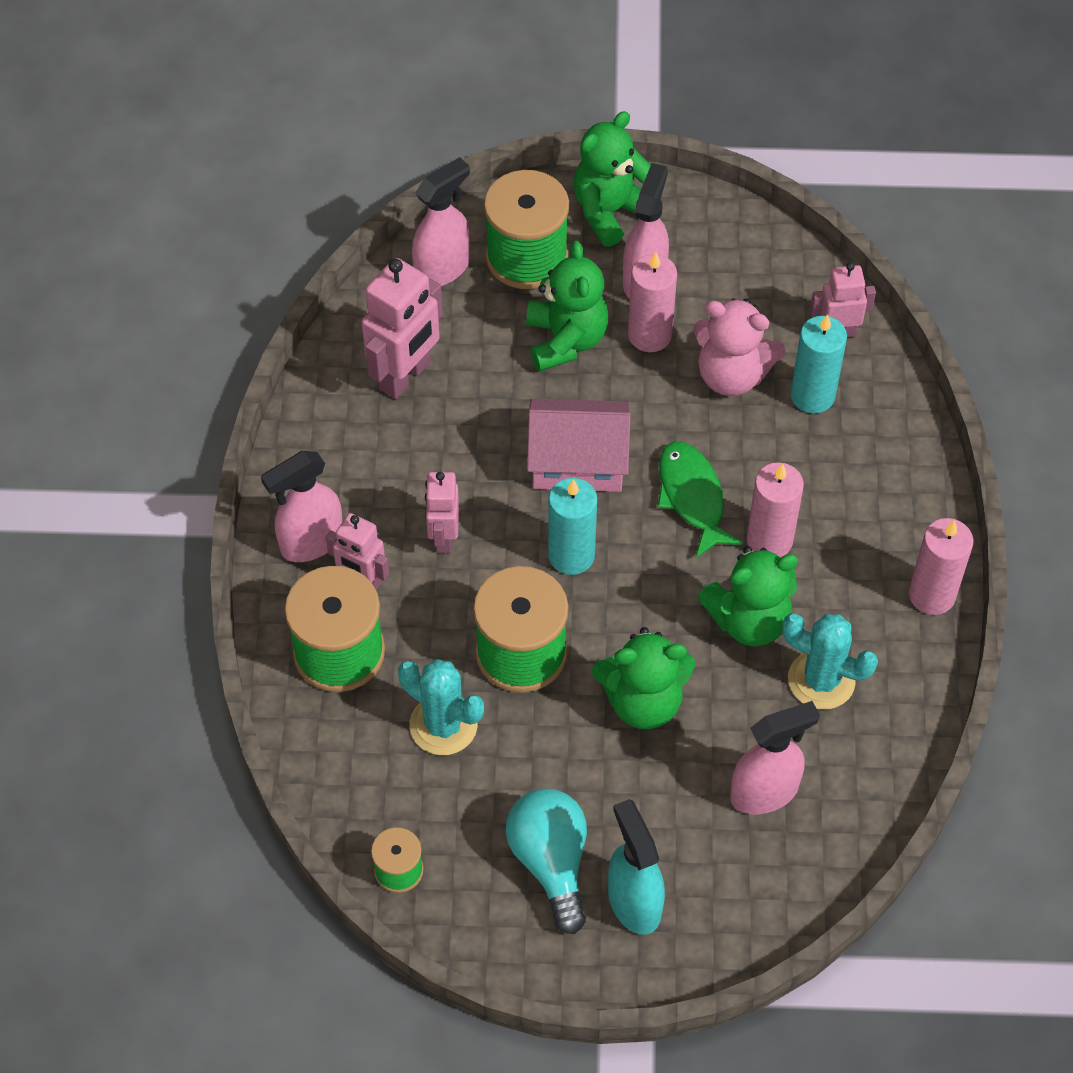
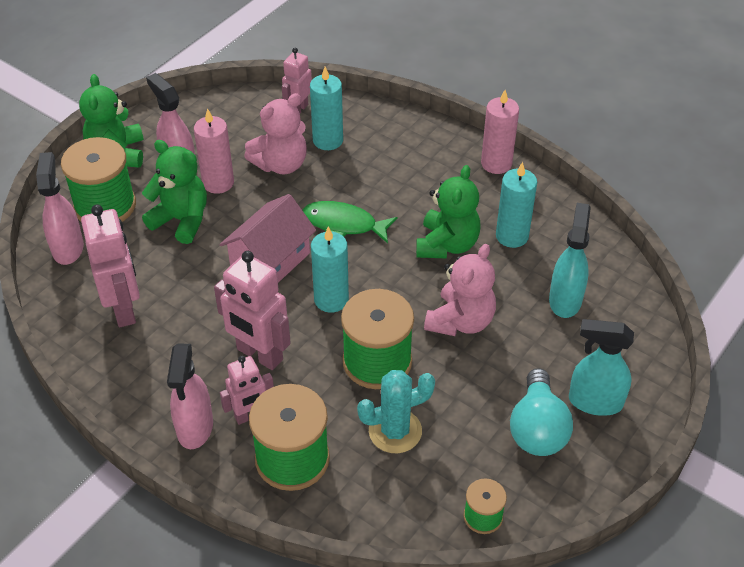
camera: 55 degrees left, 10 degrees down
pink robot [425,472,459,553] -> pink robot [214,251,291,370], size x1.63
turquoise light bulb [506,788,587,934] -> turquoise light bulb turned 105 degrees counterclockwise [510,368,573,456]
green teddy bear [592,627,695,729] -> pink teddy bear [424,244,496,336]
pink spray bottle [730,701,820,814] -> turquoise spray bottle [549,203,591,318]
pink candle [747,462,804,558] -> none
turquoise cactus [782,613,878,710] -> turquoise candle [496,162,537,248]

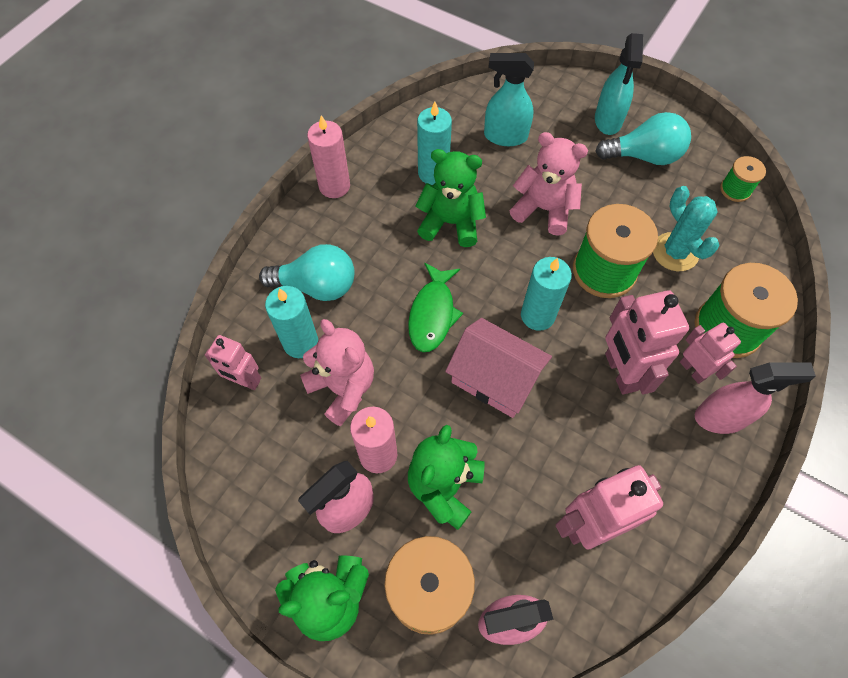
camera: 95 degrees left, 15 degrees up
pink robot [214,251,291,370] -> pink robot turned 135 degrees clockwise [605,290,689,395]
none -> turquoise light bulb [259,244,355,301]

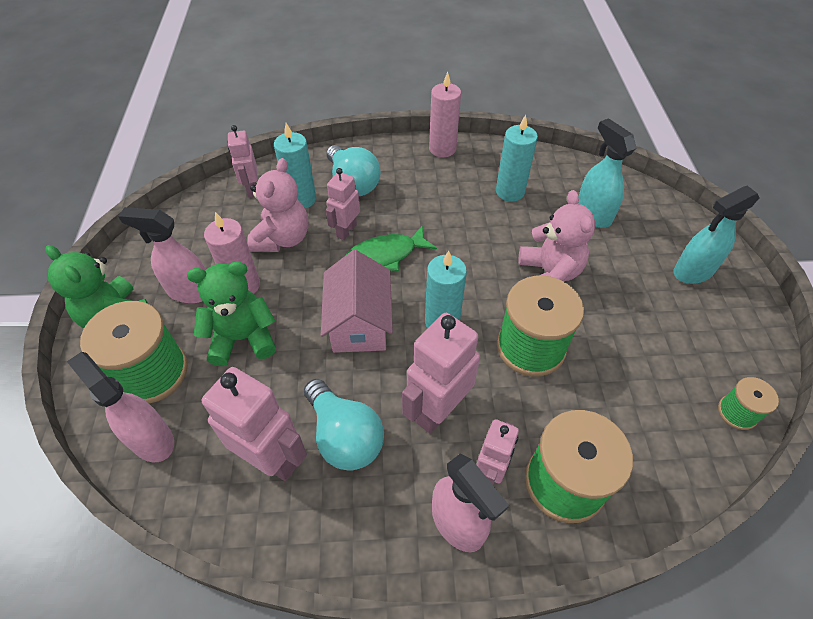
camera: 55 degrees right, 10 degrees down
green teddy bear [415,149,486,247] -> none
turquoise light bulb [595,112,691,165] -> turquoise light bulb moved to [304,379,384,471]
turquoise cactus [653,186,719,271] -> none
none -> pink robot [326,168,360,240]

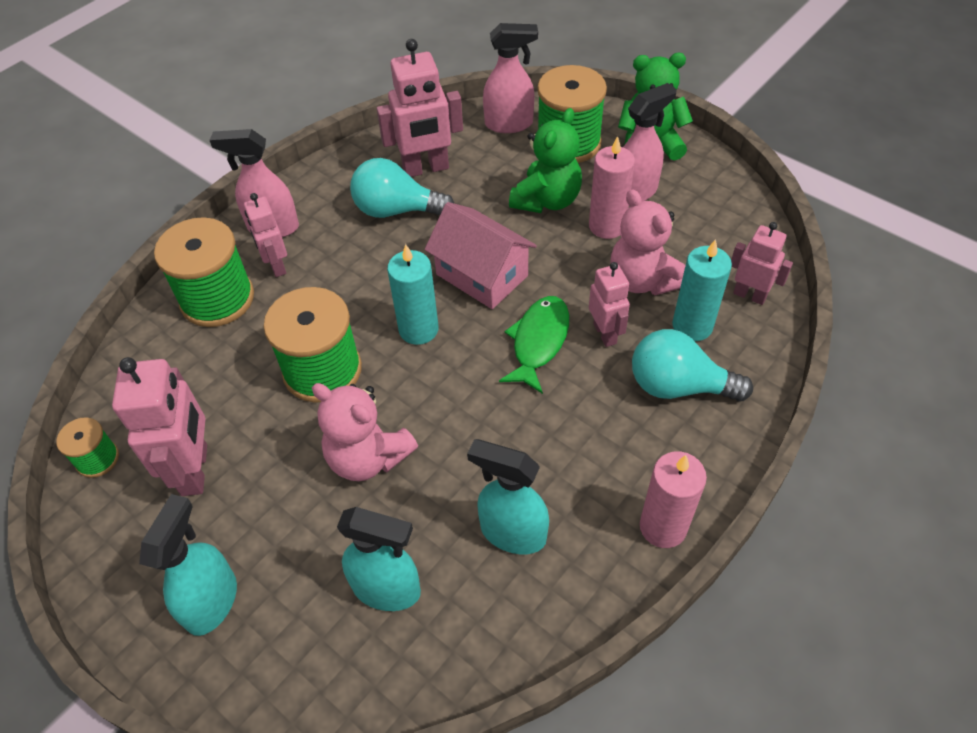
camera: 135 degrees right, 0 degrees up
pink robot [402,313,480,434] -> pink robot moved to [112,357,207,496]
turquoise candle [496,115,538,202] -> turquoise spray bottle [467,439,549,554]

